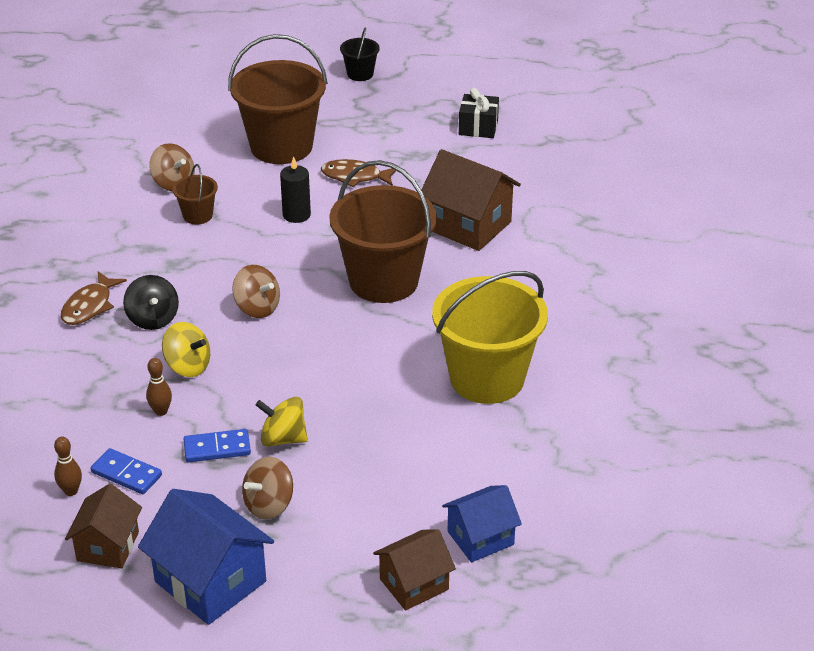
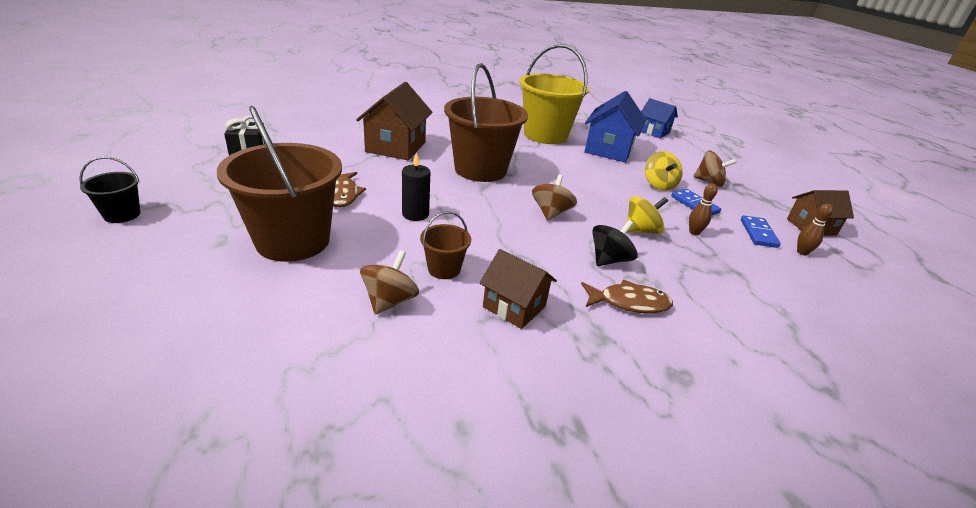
camera: 115 degrees left, 5 degrees down
blue house [138,489,274,625] -> blue house moved to [584,91,646,162]
yellow spinning top [162,322,210,377] -> yellow spinning top turned 60 degrees clockwise [627,196,668,234]
brown house [373,529,456,611] -> brown house moved to [480,249,557,329]

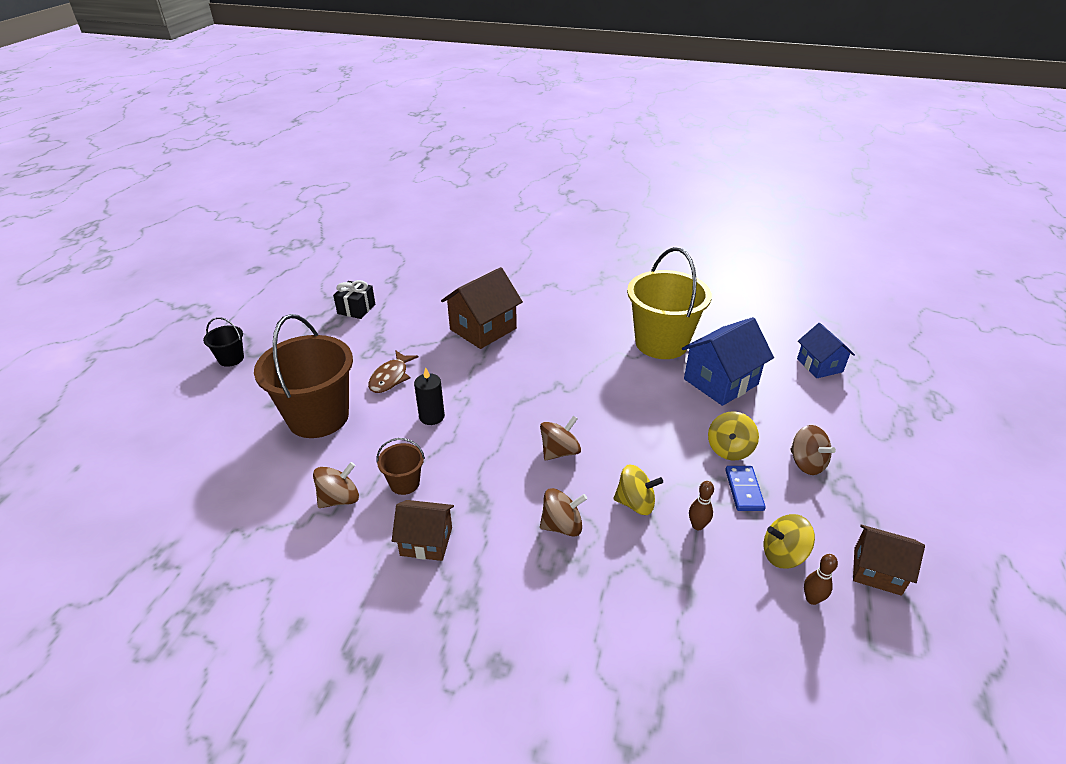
camera: 35 degrees right, 5 degrees up
brown bucket [444,63,528,182] -> none
brown house [480,249,557,329] -> brown house turned 60 degrees counterclockwise [392,500,454,561]
brown fish [581,280,673,313] -> none
black spinning top [592,220,638,266] -> brown spinning top [540,488,587,537]
blue domino [741,215,781,248] -> yellow spinning top [764,514,815,569]

